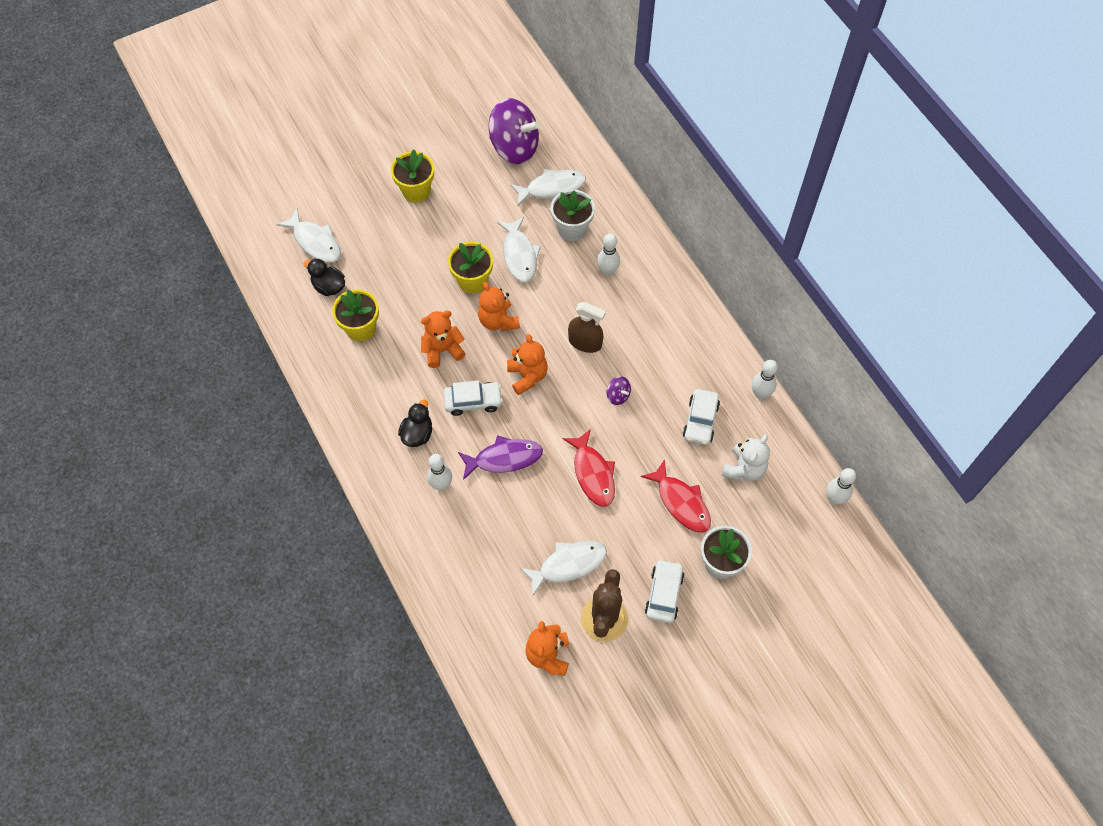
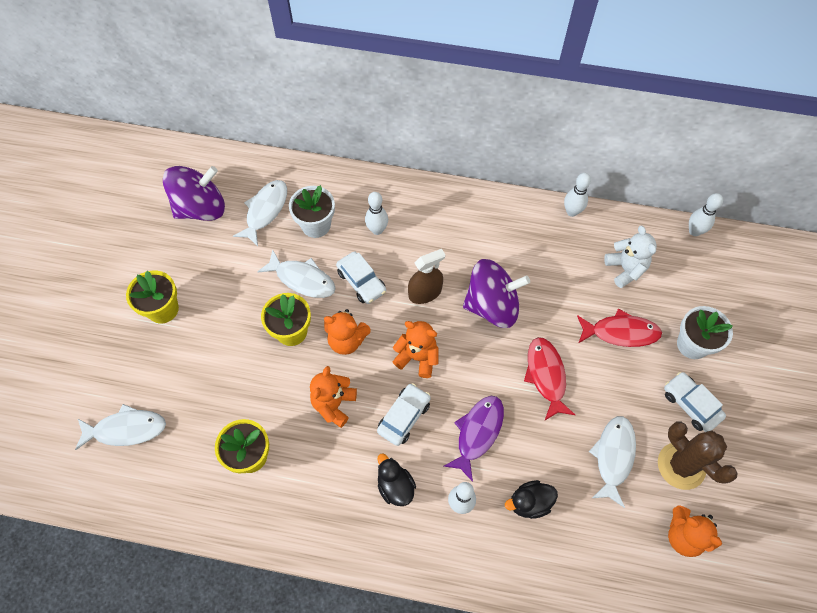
camera: 50 degrees left, 0 degrees up
black duck [303,258,345,296] -> black duck moved to [505,480,558,519]
red fish [563,429,615,507] -> red fish turned 120 degrees counterclockwise [524,337,575,421]
purple spinning top [606,376,631,405] -> purple spinning top [463,259,530,328], size x2.44
white car [683,389,720,445] -> white car moved to [336,251,386,304]

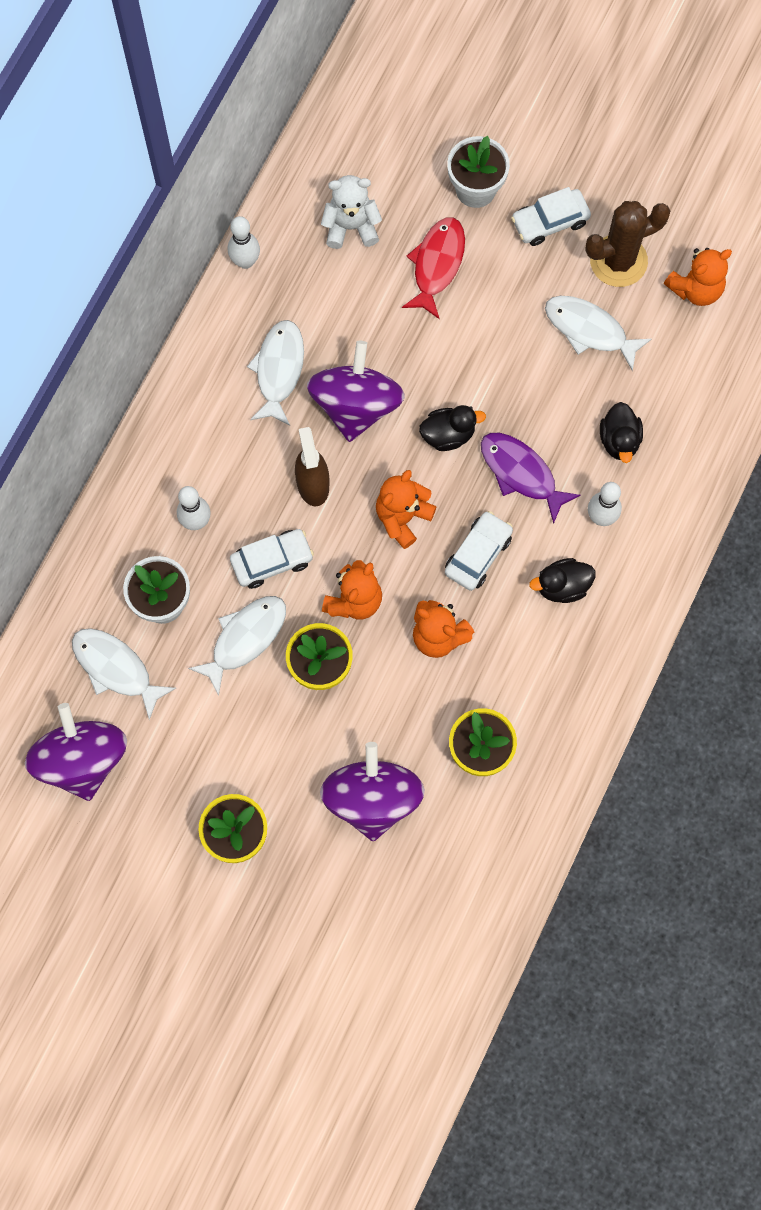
camera: 75 degrees left, 10 degrees up
white fish [75,404,166,450] -> white fish moved to [247,320,304,426]
white car [377,383,431,446] -> white car turned 75 degrees clockwise [445,511,513,591]
red fish [524,337,575,421] -> none
white bowling pin [689,193,723,236] -> none
none -> purple spinning top [320,742,425,841]
none -> black duck [419,405,486,451]

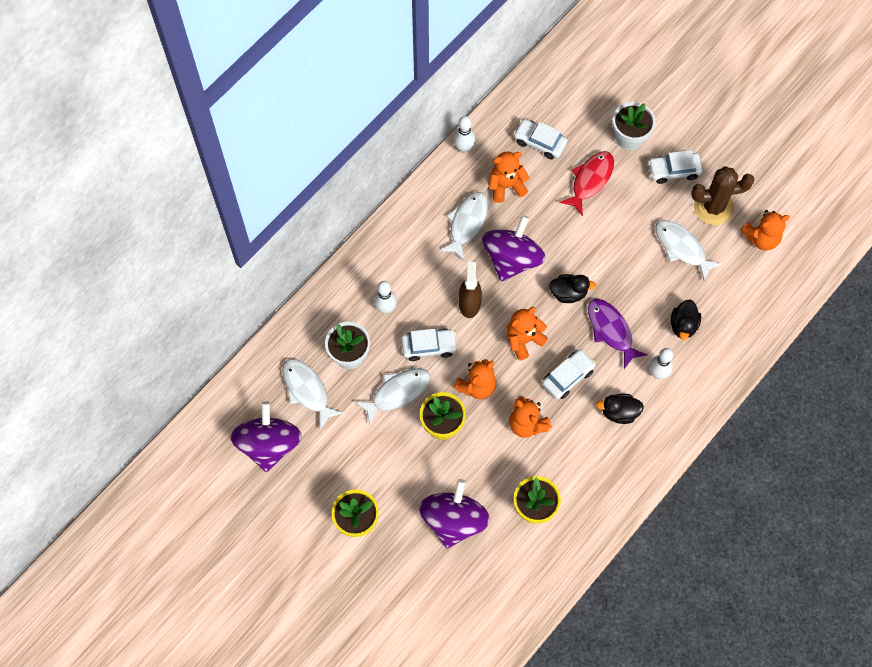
camera: 15 degrees right, 5 degrees down
white teddy bear [321,175,382,249] -> white car [513,119,568,160]
none -> orange teddy bear [488,151,529,203]

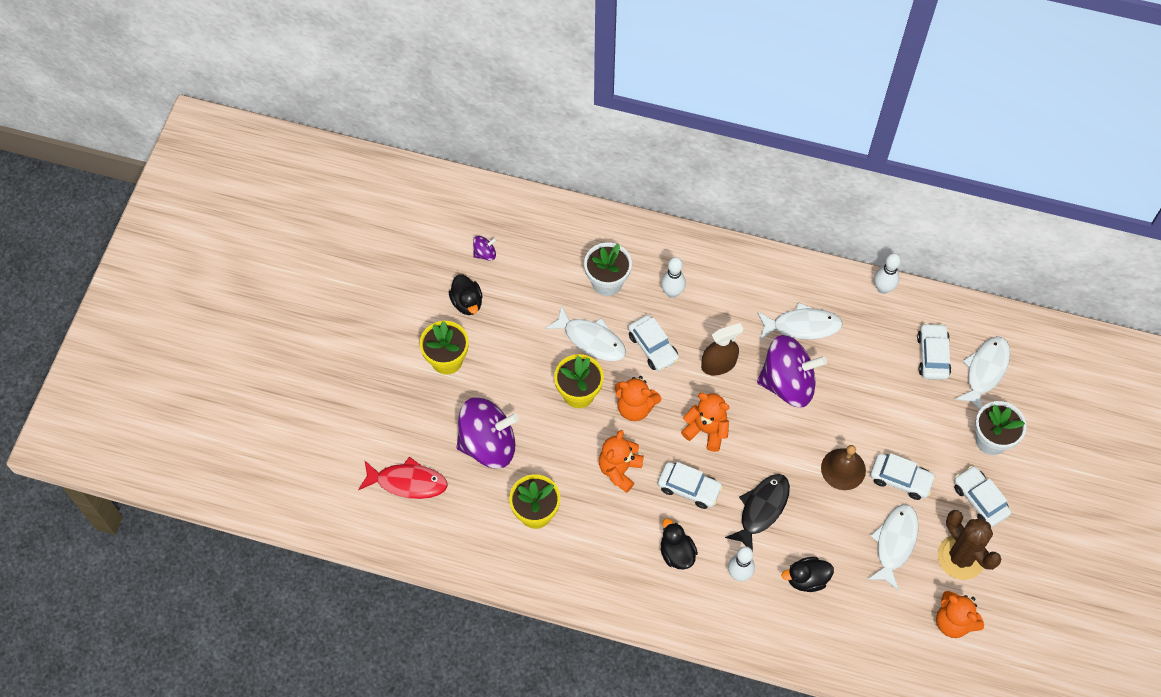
camera: 65 degrees right, 5 degrees down
purple spinning top [230,401,302,472] -> purple spinning top [473,236,496,261], size x0.41
white fish [282,359,343,429] -> white fish moved to [955,336,1010,409]
orange teddy bear [488,151,529,203] -> none
black duck [549,274,597,303] -> black duck moved to [449,274,483,315]
red fish [559,151,614,216] -> red fish moved to [358,457,448,499]
purple fish [588,299,647,369] -> black fish [725,474,790,551]
none -> brown bell [821,445,866,490]
none -> white car [870,453,936,500]

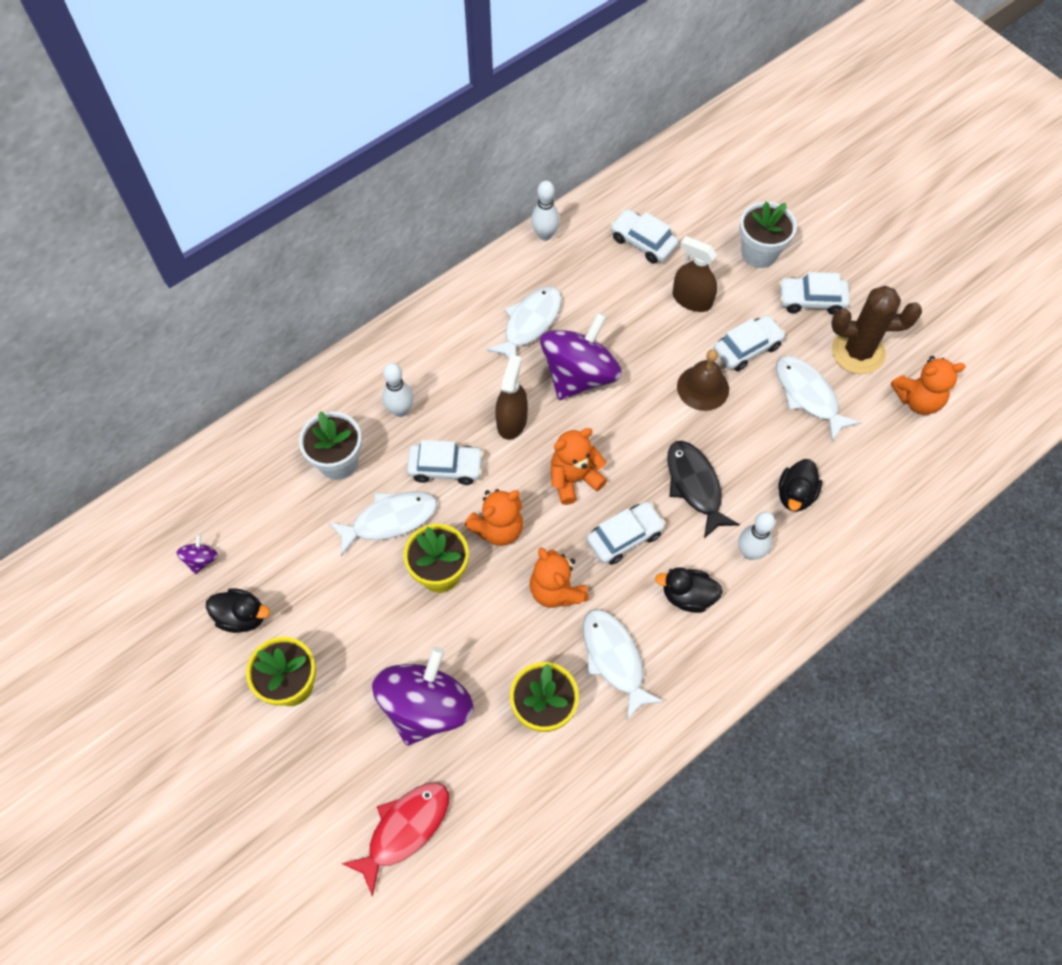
camera: 55 degrees left, 0 degrees up
white fish [955,336,1010,409] -> white fish moved to [583,609,664,720]
none -> brown spray bottle [673,236,717,312]

